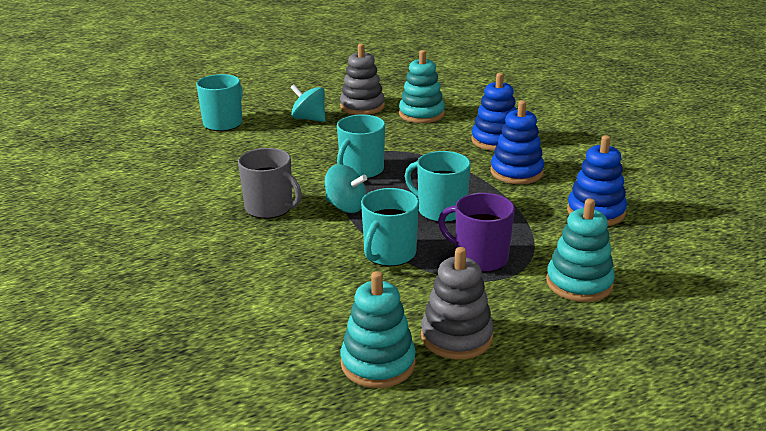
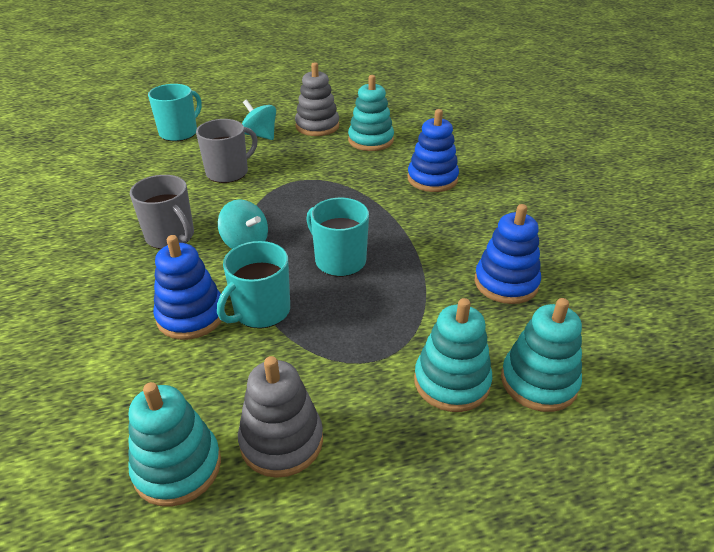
camera: 10 degrees right, 10 degrees up
turquoise mug [337,114,385,179] -> none
purple mug [438,193,515,272] -> none
blue stacking toy [491,101,544,184] -> blue stacking toy moved to [153,235,222,340]
none -> grey mug [196,119,258,183]
none -> turquoise stacking toy [501,298,582,412]

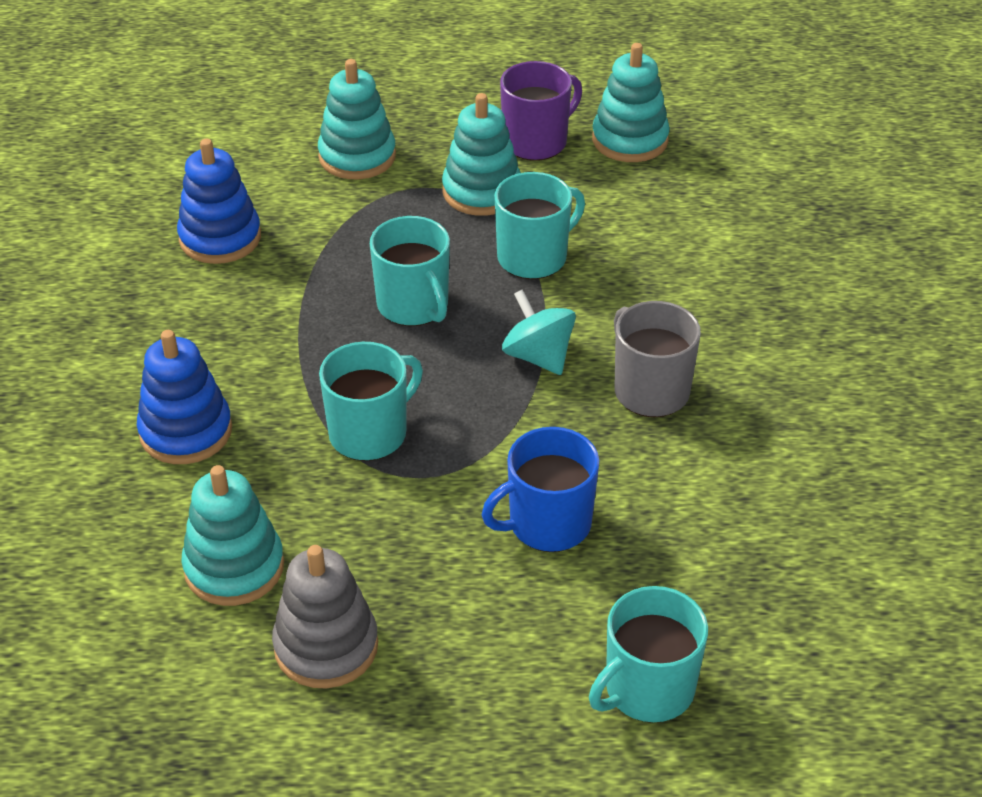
camera: 165 degrees left, 5 degrees up
blue stacking toy [153,235,222,340] -> none
grey mug [196,119,258,183] -> blue mug [481,427,599,552]
grey stacking toy [238,356,323,478] -> purple mug [500,61,582,161]
turquoise spinning top [242,100,276,140] -> none
turquoise stacking toy [501,298,582,412] -> turquoise stacking toy moved to [442,93,521,216]
none -> turquoise mug [319,342,423,461]

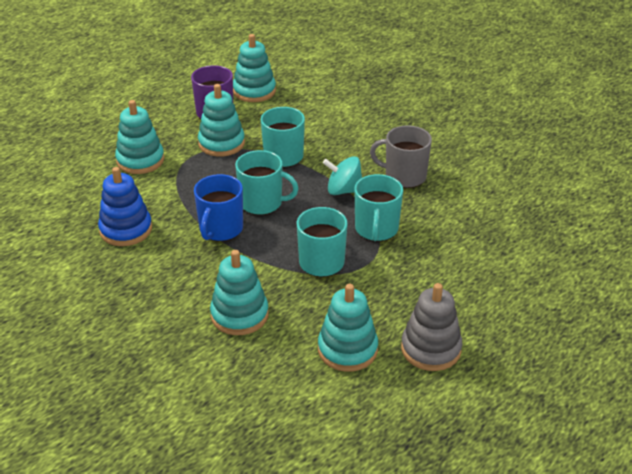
camera: 45 degrees left, 5 degrees down
blue stacking toy [137,330,232,464] -> turquoise stacking toy [210,250,269,335]
blue mug [481,427,599,552] -> blue mug moved to [194,174,243,241]
turquoise mug [589,586,708,722] -> turquoise mug moved to [354,174,403,241]

